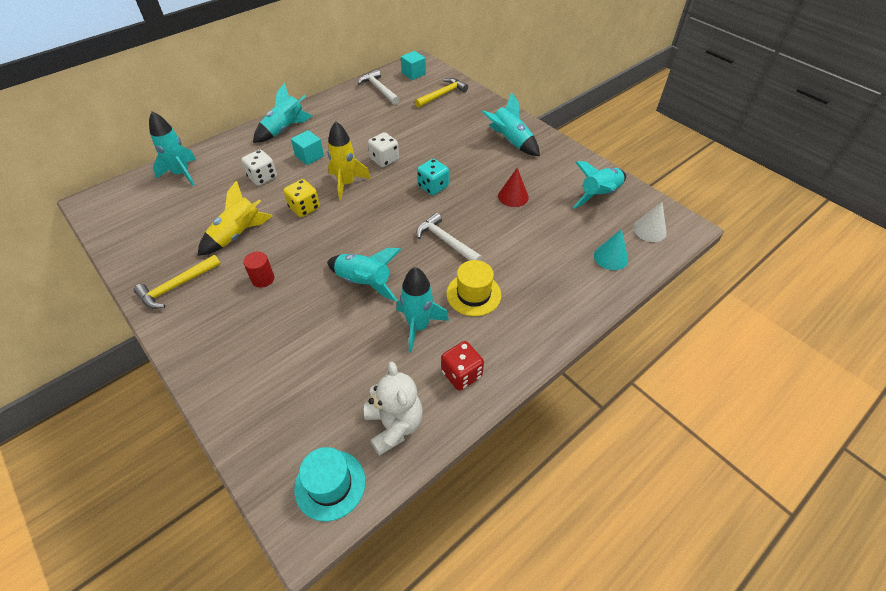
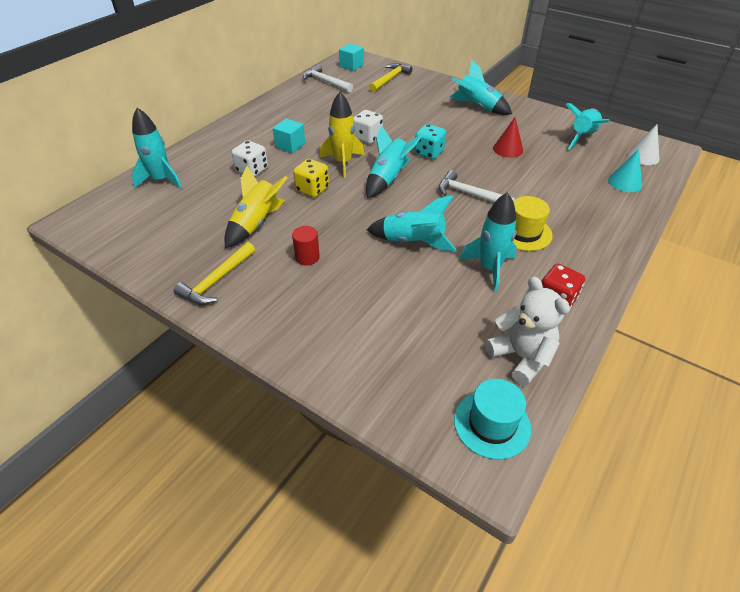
camera: 15 degrees left, 5 degrees down
turquoise rocket [253,83,313,143] -> turquoise rocket moved to [366,126,423,198]

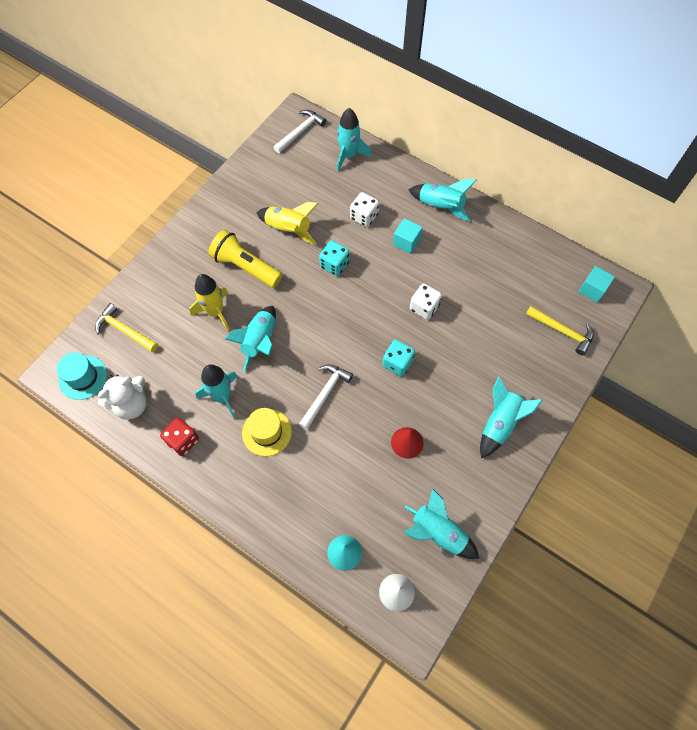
camera: 90 degrees right, 20 degrees up
yellow hammer [174,242,255,305] -> yellow hammer moved to [95,303,158,352]
red cylinder [292,226,320,266] -> yellow flashlight [208,229,282,288]
yellow dice [293,159,329,197] -> turquoise dice [319,240,350,276]
white hammer [303,65,353,93] -> white hammer moved to [274,110,326,153]
yellow rocket [320,92,364,178] -> yellow rocket moved to [190,274,230,331]
turquoise rocket [366,126,423,198] -> turquoise rocket moved to [409,179,477,222]

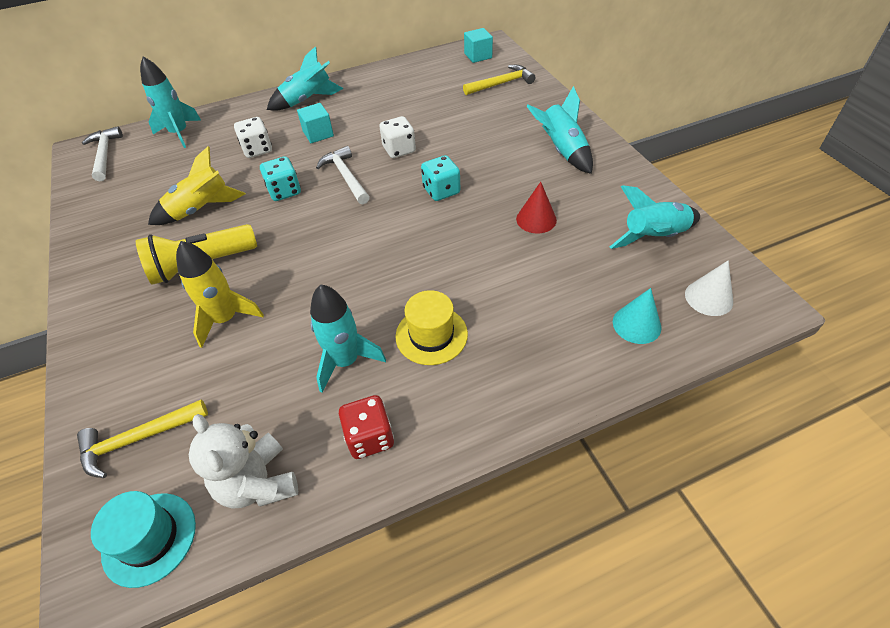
camera: 55 degrees left, 15 degrees down
white teddy bear [98,375,147,420] -> white teddy bear turned 150 degrees clockwise [189,414,298,509]
turquoise rocket [225,306,276,372] -> none
white hammer [299,364,353,430] -> white hammer moved to [316,146,370,204]

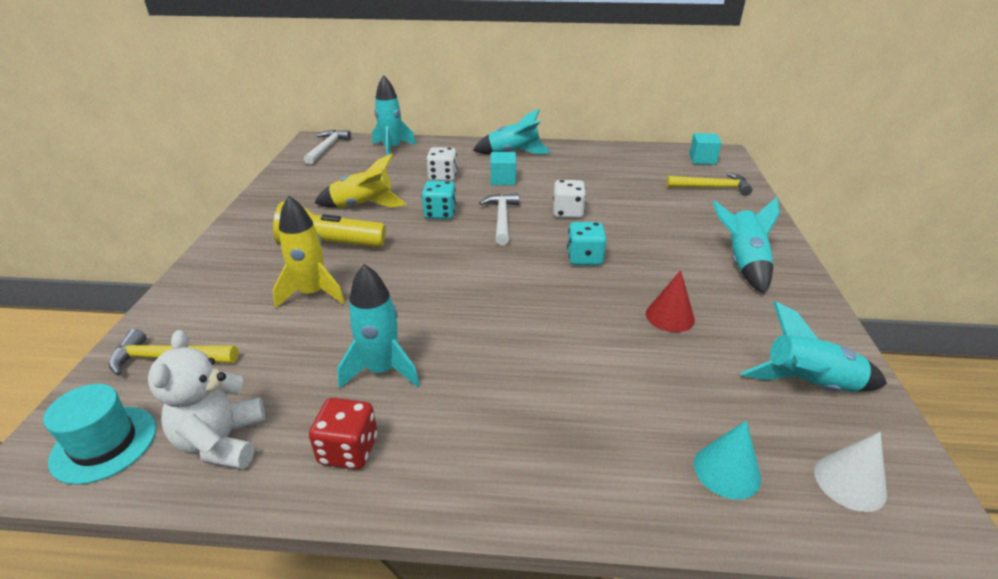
camera: 25 degrees right, 15 degrees down
yellow hat [396,290,468,365] -> none

